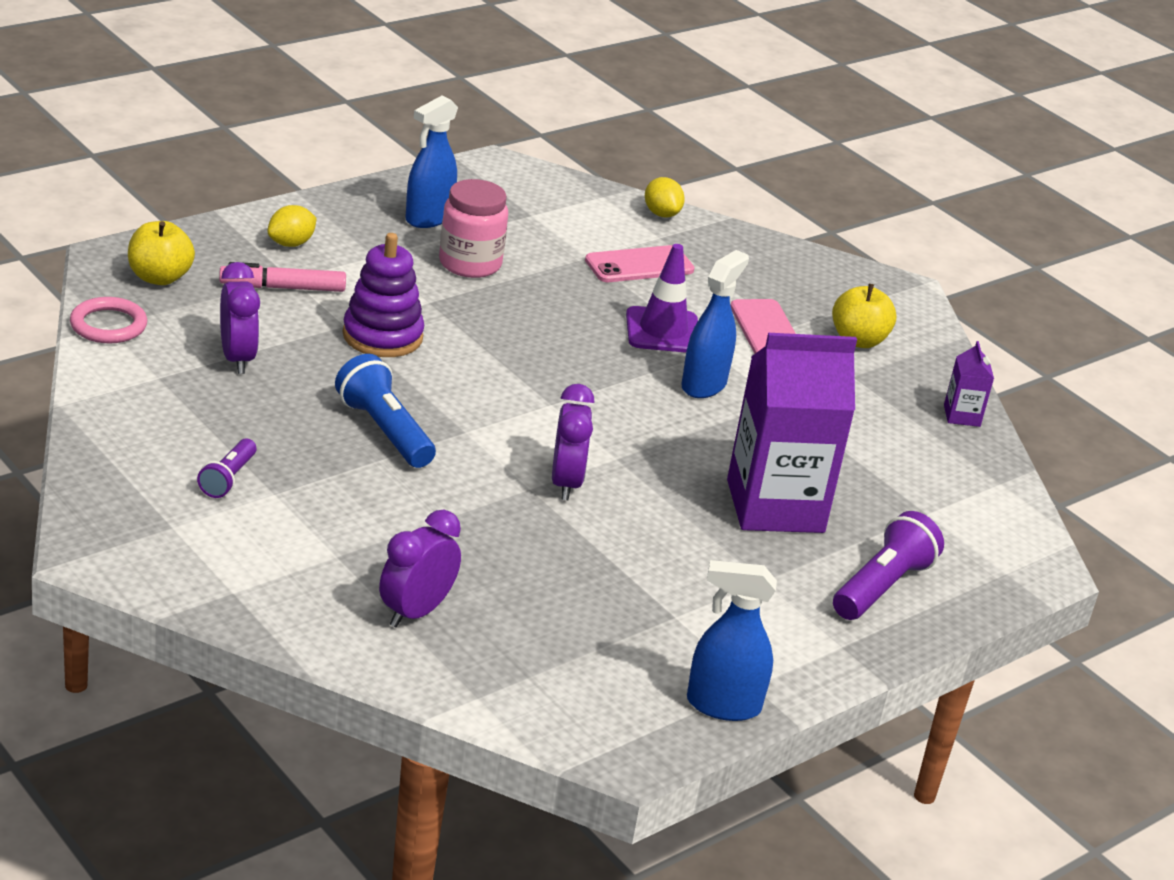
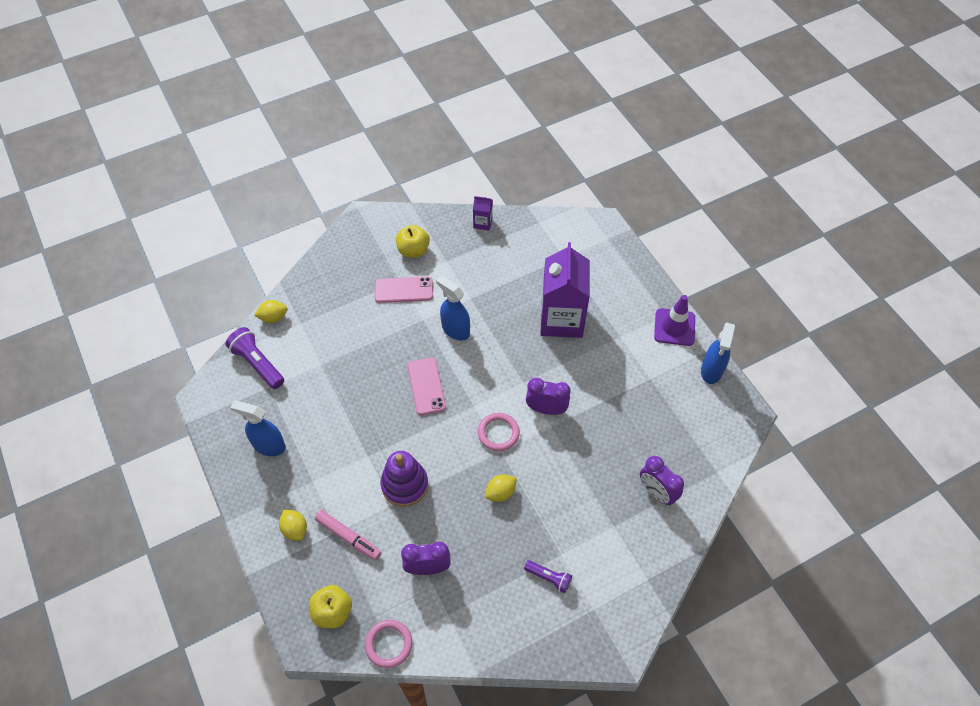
camera: 75 degrees left, 25 degrees up
pink marker [219,262,346,292] -> pink marker turned 60 degrees counterclockwise [315,510,381,561]
blue flashlight [335,354,436,468] -> yellow lemon [486,474,517,502]
blue spray bottle [405,96,458,228] -> blue spray bottle turned 150 degrees clockwise [230,400,286,456]
pink jar [439,179,508,278] -> none
pink phone [585,245,695,282] -> pink phone moved to [407,358,446,416]
purple traffic cone [626,244,698,353] -> purple traffic cone moved to [654,295,695,346]
purple flashlight [833,511,944,620] -> purple flashlight moved to [226,327,284,389]
none -> pink ring [478,413,520,451]

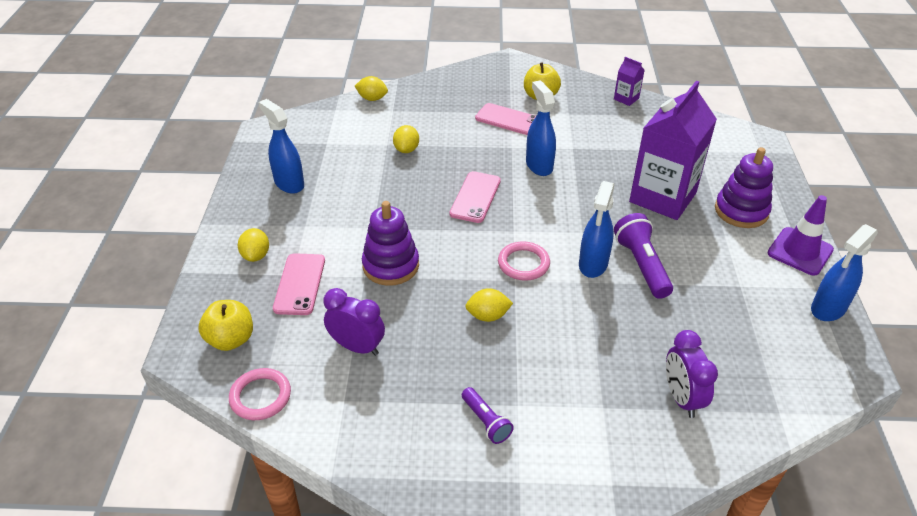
camera: 30 degrees right, 15 degrees down
purple flashlight [226,327,284,389] -> purple flashlight moved to [614,213,673,299]
pink marker [315,510,381,561] -> pink phone [273,253,325,315]
purple clock [526,378,570,415] -> blue spray bottle [579,181,614,278]
none -> yellow lemon [393,125,419,153]
none -> purple stacking toy [715,147,773,228]

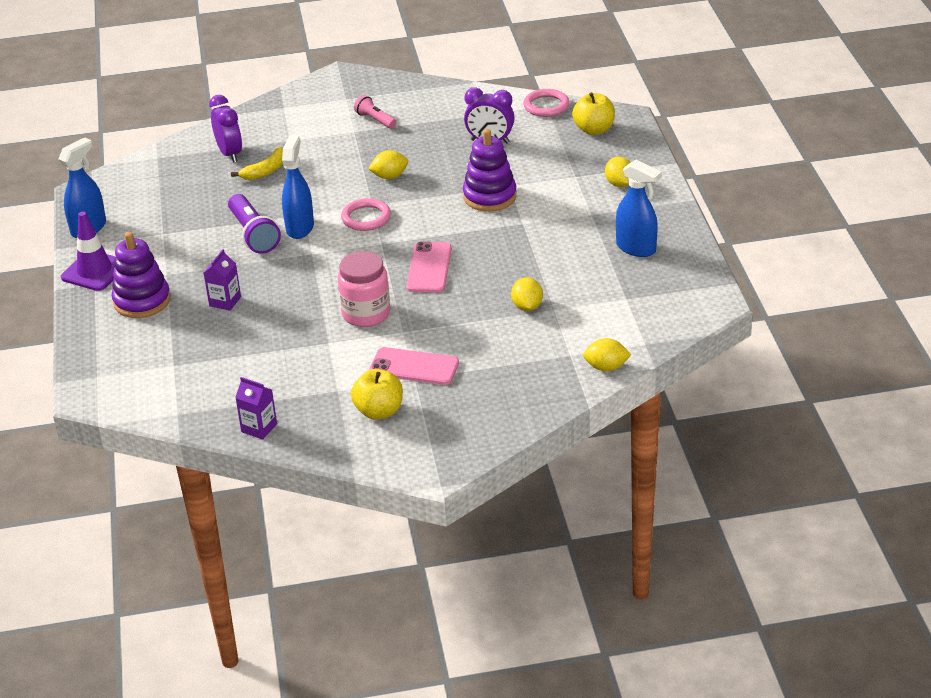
camera: 170 degrees right, 5 degrees down
pink phone [273,253,325,315] -> none
purple flashlight [462,387,514,444] -> pink flashlight [354,95,397,129]
blue spray bottle [526,80,556,176] -> pink jar [338,251,390,327]
purple carton [629,81,717,220] -> purple carton [204,249,241,311], size x0.42
none -> yellow banana [231,147,283,180]

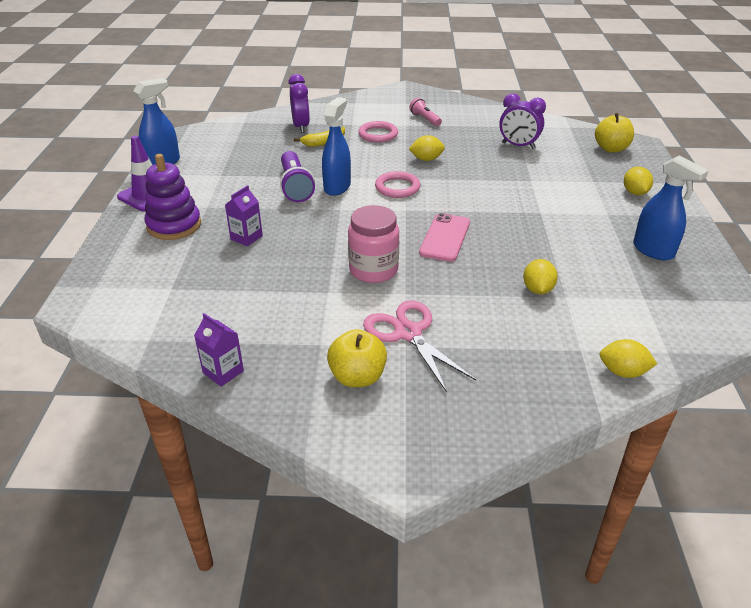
camera: 10 degrees right, 0 degrees up
pink phone [369,347,459,385] -> pink scissors [363,301,476,393]
purple stacking toy [463,129,517,211] -> none
pink ring [523,89,570,117] -> pink ring moved to [358,121,398,143]

